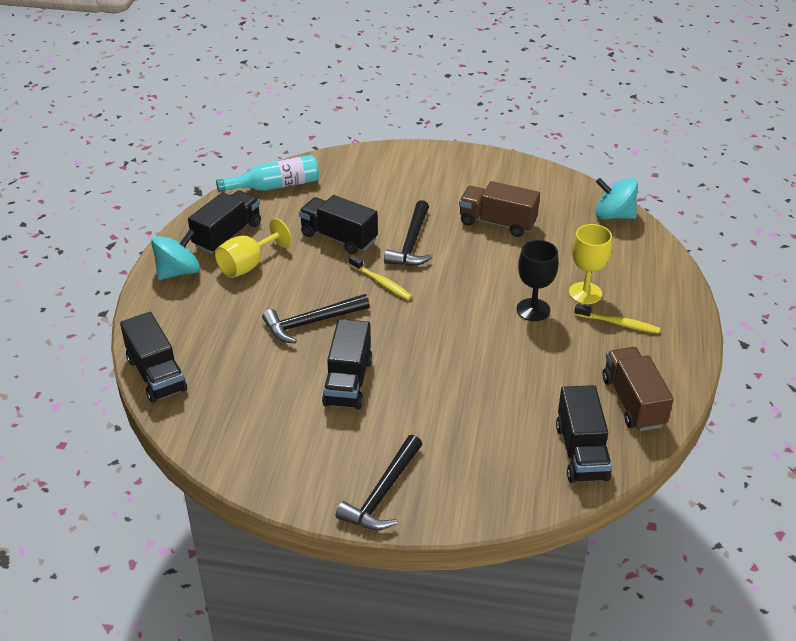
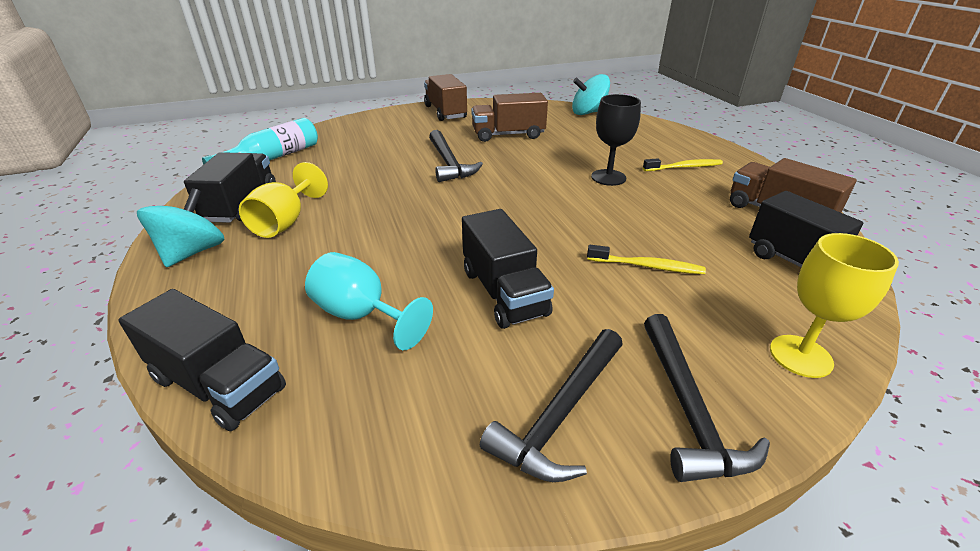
camera: 30 degrees left, 5 degrees down
black hammer [262,294,370,343] -> black hammer moved to [480,329,623,482]
black truck [299,195,378,254] -> none
yellow toothbrush [349,255,412,300] -> yellow toothbrush moved to [587,245,706,274]
yellow goblet [569,224,612,304] -> yellow goblet moved to [770,233,899,378]
none -> turquoise goblet [305,252,433,350]
none -> brown truck [424,74,467,121]

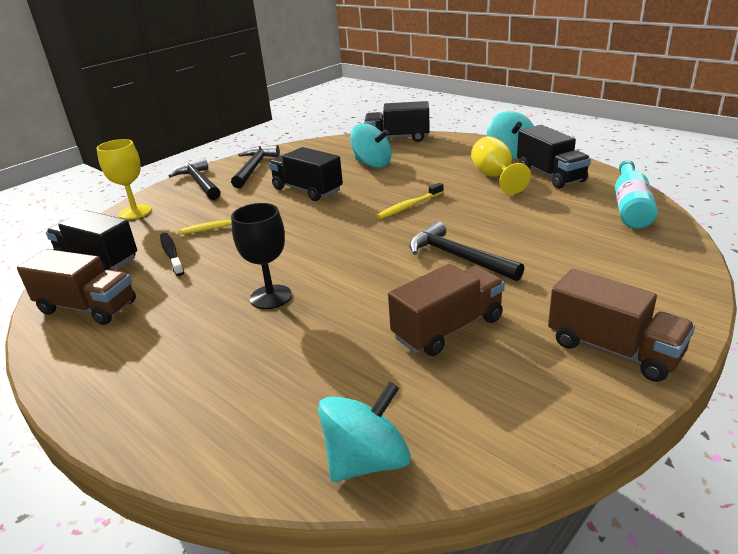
camera: 155 degrees right, 5 degrees down
turquoise goblet [305,252,433,350] -> turquoise spinning top [350,123,392,168]
yellow toothbrush [643,158,723,171] -> yellow toothbrush moved to [377,183,444,219]
none -> black toothbrush [160,233,184,276]

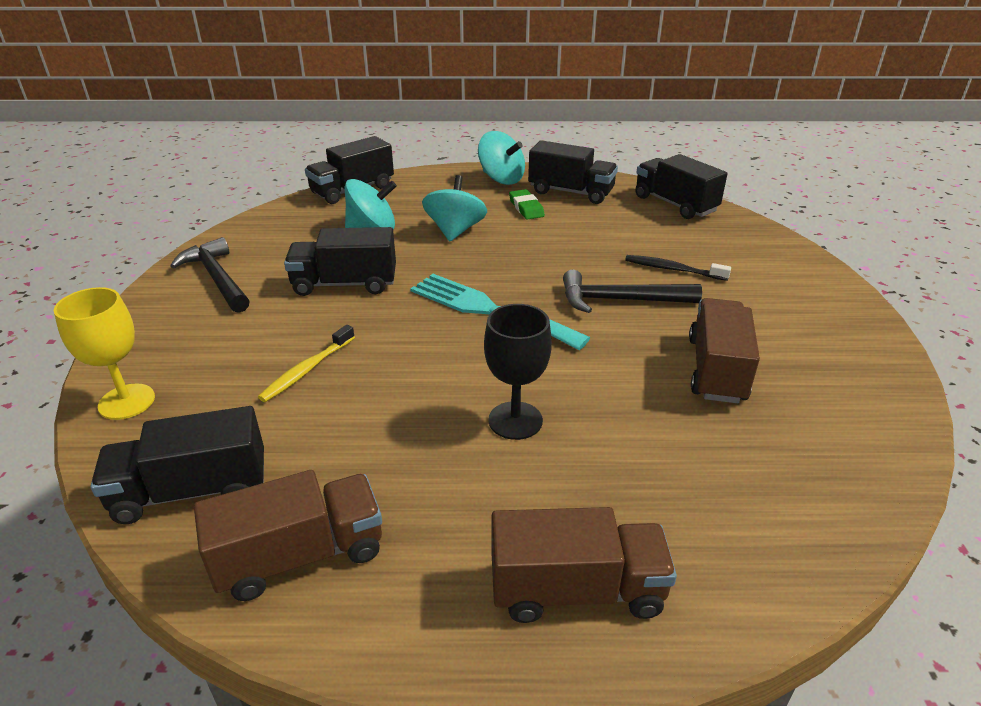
camera: 45 degrees left, 5 degrees up
black toothbrush [160,233,184,276] -> black toothbrush moved to [625,255,731,281]
black hammer [168,158,221,200] -> none
turquoise spinning top [318,381,411,482] -> turquoise spinning top moved to [422,175,487,241]
yellow toothbrush [377,183,444,219] -> none
yellow goblet [471,136,531,194] -> green eraser [509,189,545,220]
brown truck [548,269,695,382] -> brown truck moved to [492,507,677,623]
turquoise bottle [615,160,658,229] -> black truck [635,154,727,219]
none -> turquoise fork [410,274,590,350]

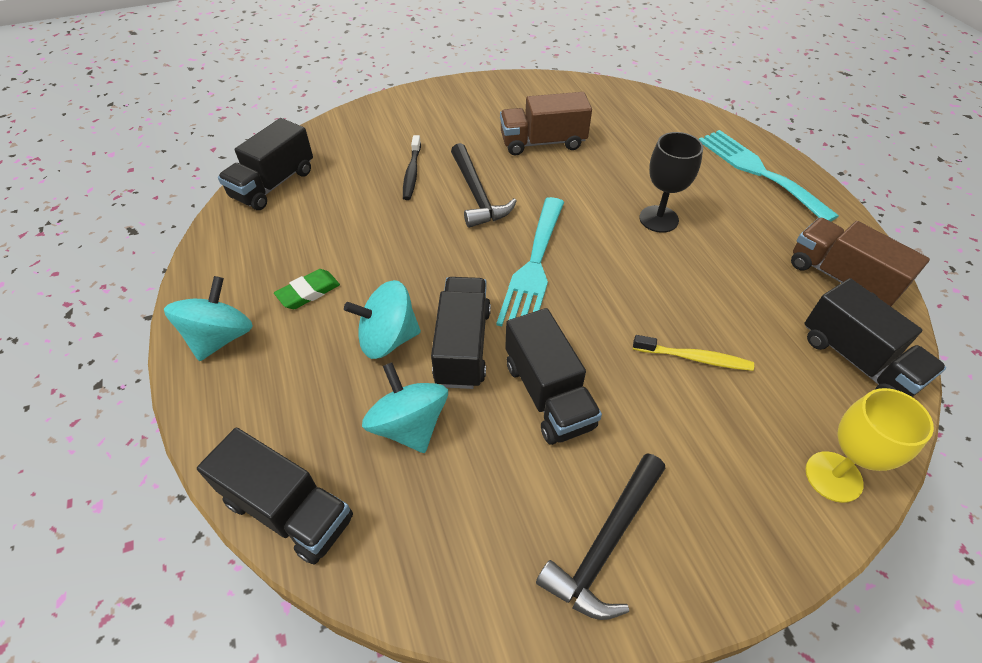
camera: 110 degrees left, 15 degrees up
brown truck [492,507,677,623] -> turquoise fork [699,130,839,222]
black truck [528,140,618,204] -> black truck moved to [431,277,491,389]

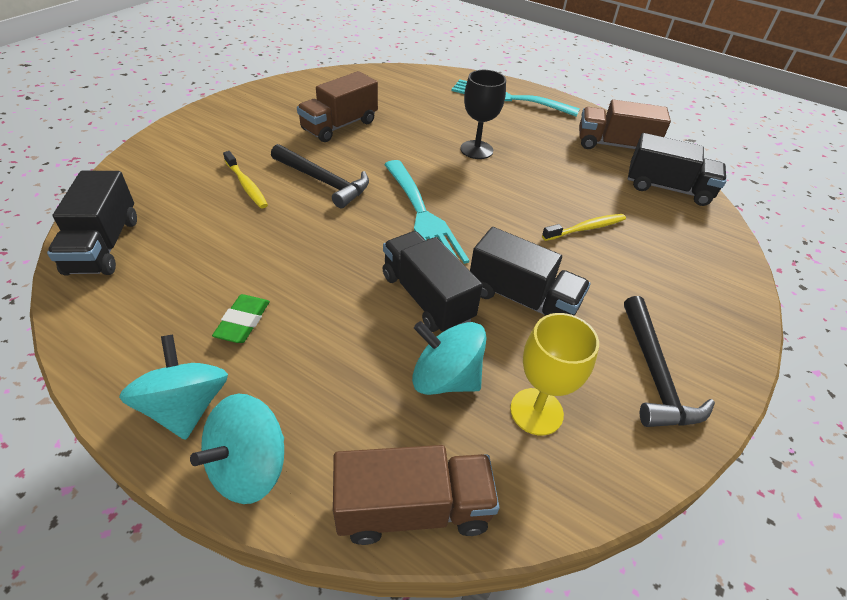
camera: 40 degrees left, 5 degrees down
black truck [197,428,353,564] -> brown truck [333,445,499,545]
turquoise spinning top [344,280,421,359] -> turquoise spinning top moved to [190,393,284,504]
black toothbrush [403,135,421,200] -> yellow toothbrush [223,151,268,208]
yellow goblet [805,388,934,503] -> yellow goblet moved to [510,313,599,436]

